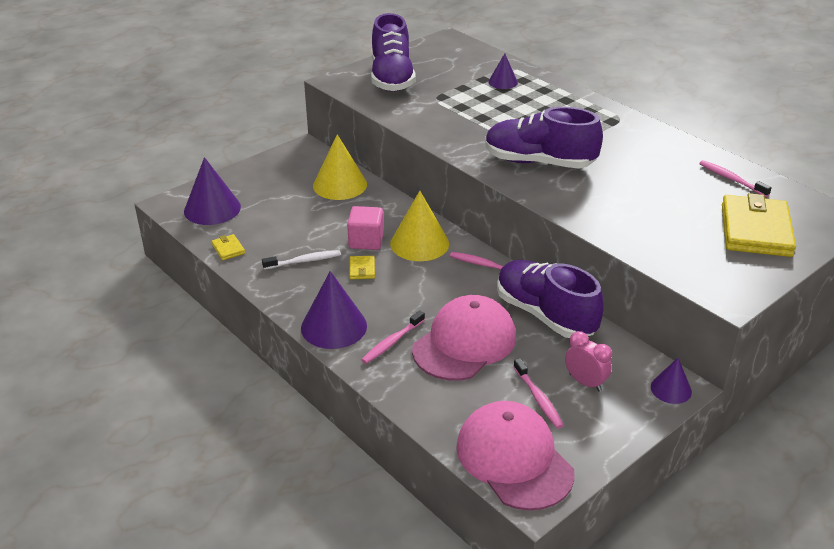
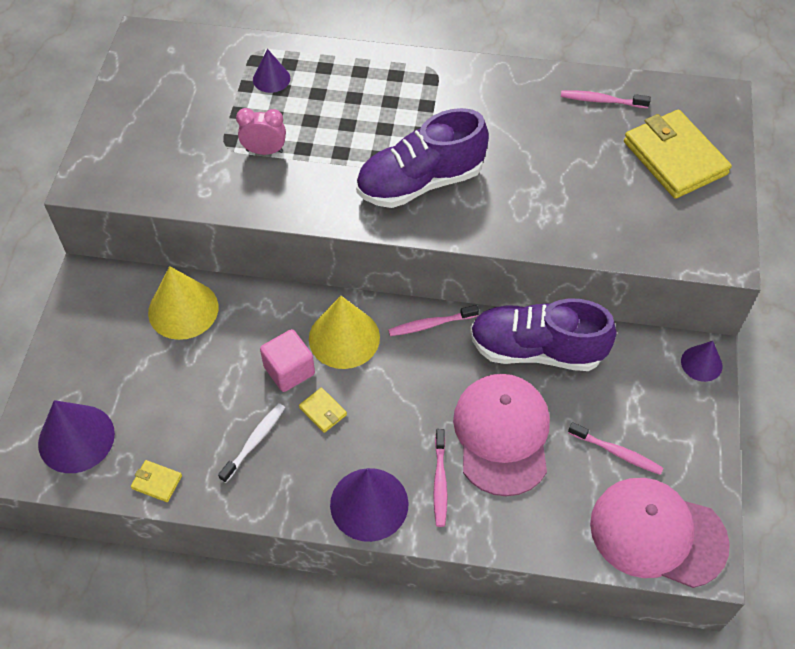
camera: 40 degrees left, 20 degrees up
purple shoe [371,13,416,92] -> none
pink clock [565,331,612,391] -> pink clock moved to [236,108,286,155]

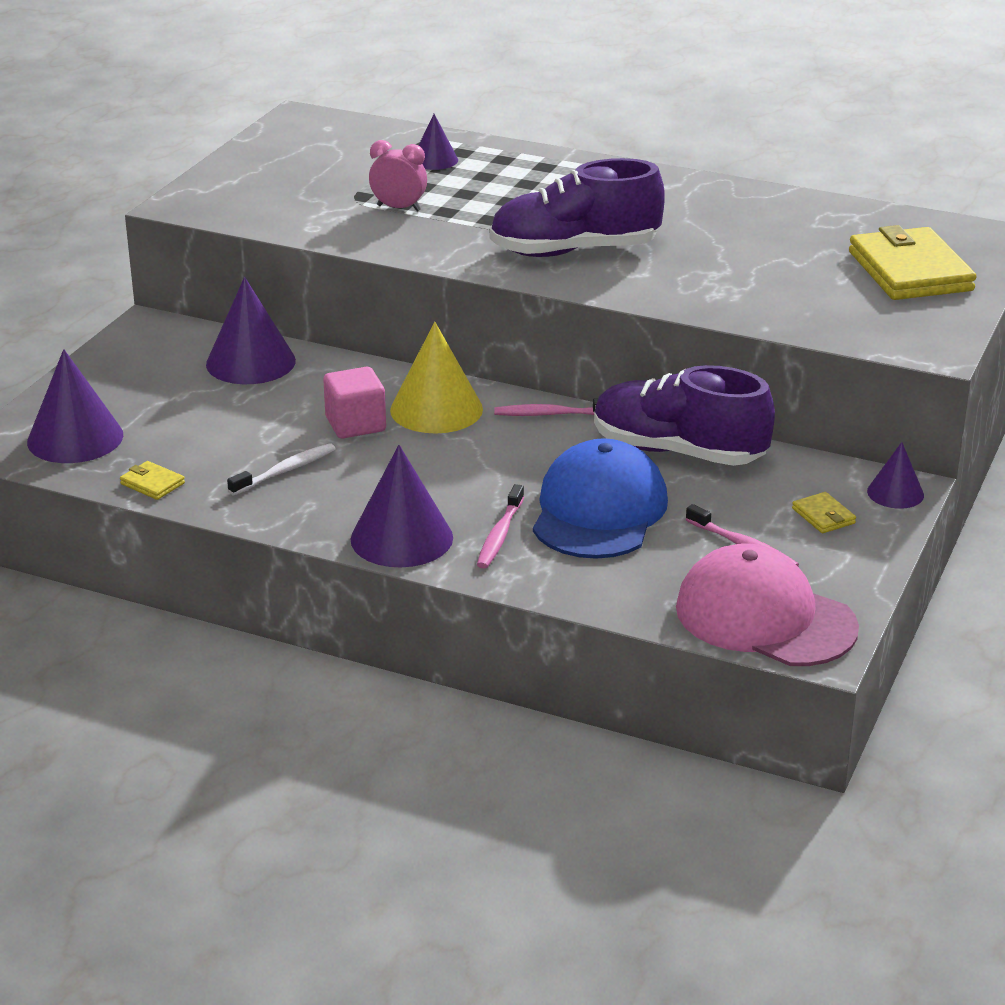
camera: 15 degrees right, 25 degrees down
yellow cone [148,266,218,340] -> purple cone [206,277,296,384]
yellow wallet [299,387,347,433] -> yellow wallet moved to [792,492,856,533]
pink cap [453,374,550,496] -> blue cap [533,438,668,559]
pink toothbrush [561,90,651,108] -> none

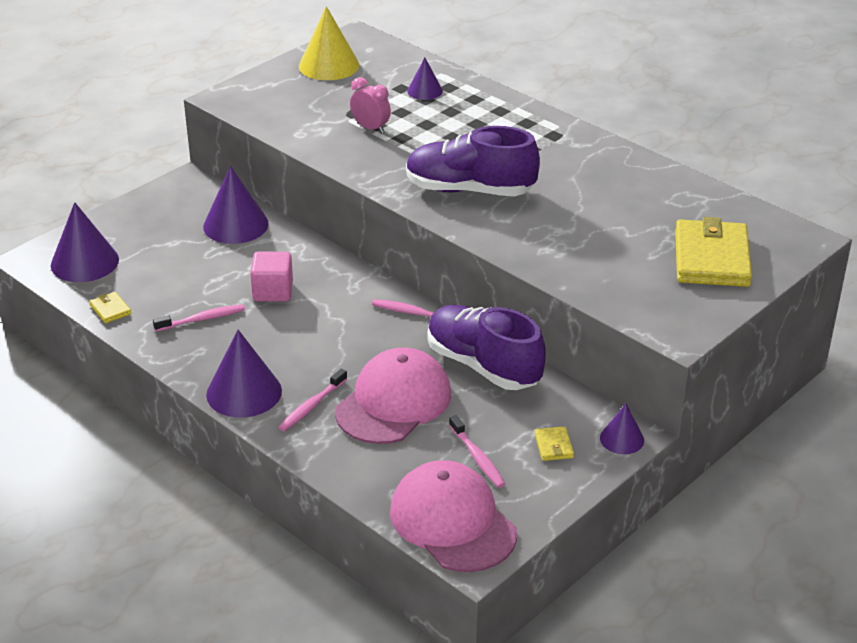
camera: 20 degrees right, 5 degrees up
white toothbrush [227,443,336,495] -> pink toothbrush [153,304,245,332]
yellow cone [390,322,483,433] -> yellow cone moved to [299,6,359,80]
blue cap [533,438,668,559] -> pink cap [335,348,451,444]

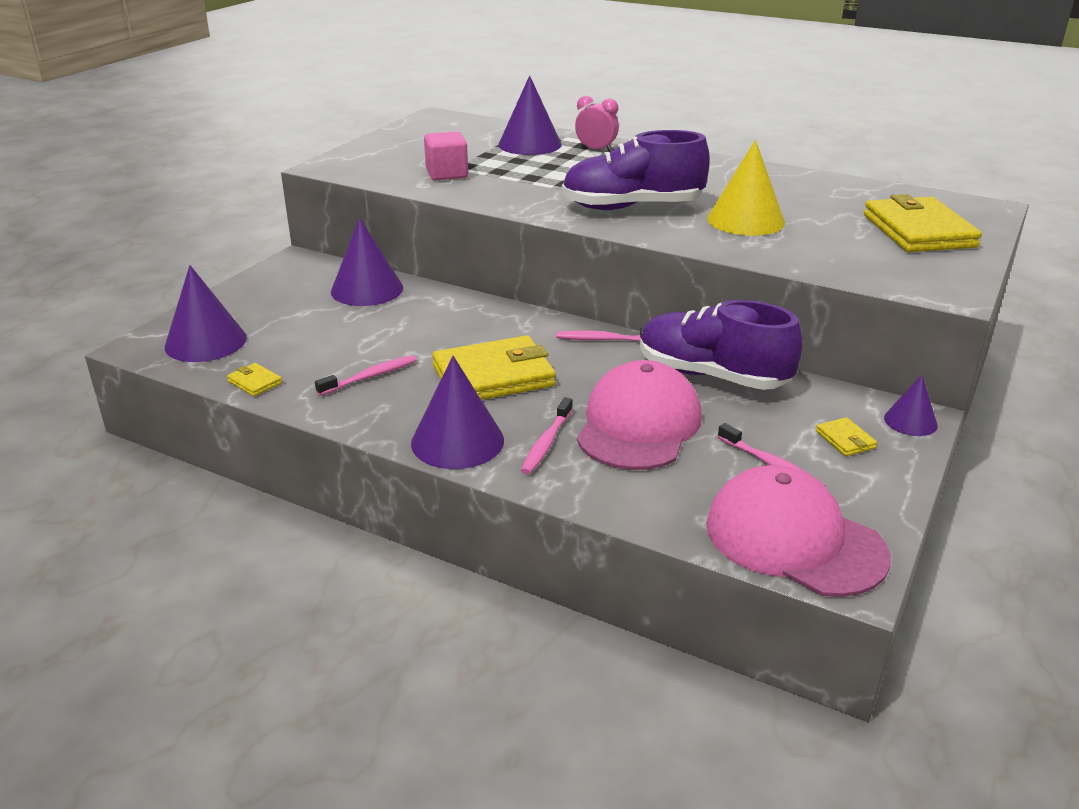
camera: 15 degrees left, 5 degrees down
pink cube [250,252,293,302] -> pink cube moved to [424,131,468,181]
yellow cone [299,6,359,80] -> yellow cone moved to [707,140,785,236]
pink clock [350,77,391,134] -> pink clock moved to [575,96,619,152]
purple cone [407,58,443,100] -> purple cone [498,75,562,155], size x1.76
none -> yellow wallet [432,335,556,400]

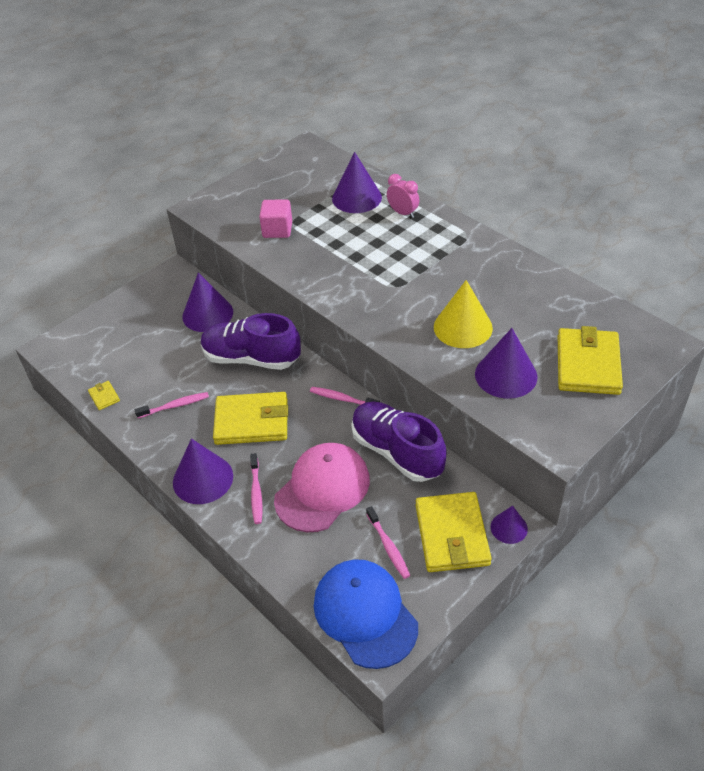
camera: 20 degrees right, 15 degrees up
purple cone [165,265,247,362] -> purple cone moved to [475,328,538,399]
pink toothbrush [521,397,573,474] -> pink toothbrush turned 45 degrees counterclockwise [250,453,263,524]
purple shoe [562,130,710,210] -> purple shoe moved to [201,313,301,370]
pink cap [706,465,891,597] -> blue cap [314,559,418,669]
yellow wallet [816,417,877,456] -> yellow wallet [415,492,492,572], size x2.36

